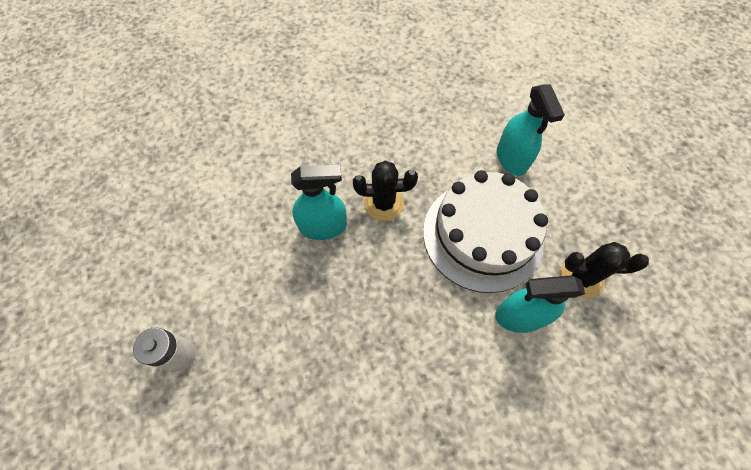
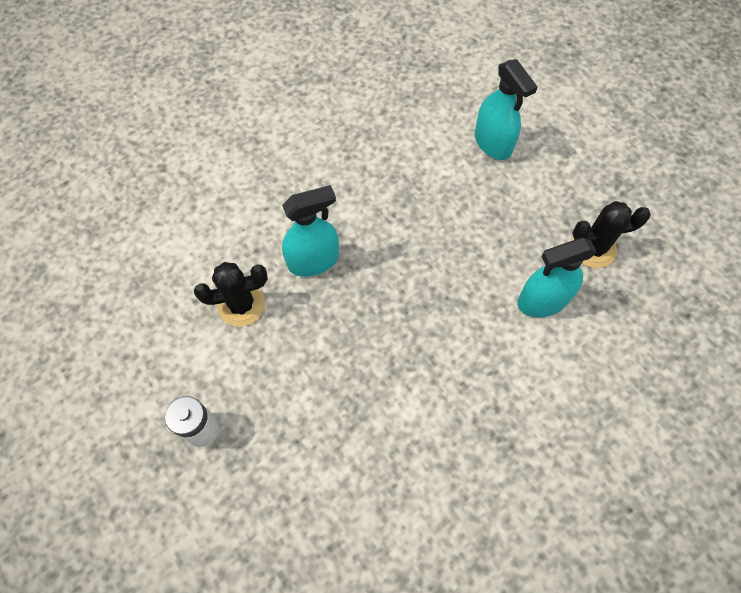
camera: 15 degrees left, 0 degrees up
black cactus [353,161,418,221] -> black cactus moved to [194,262,268,327]
white cake [423,170,548,293] -> none

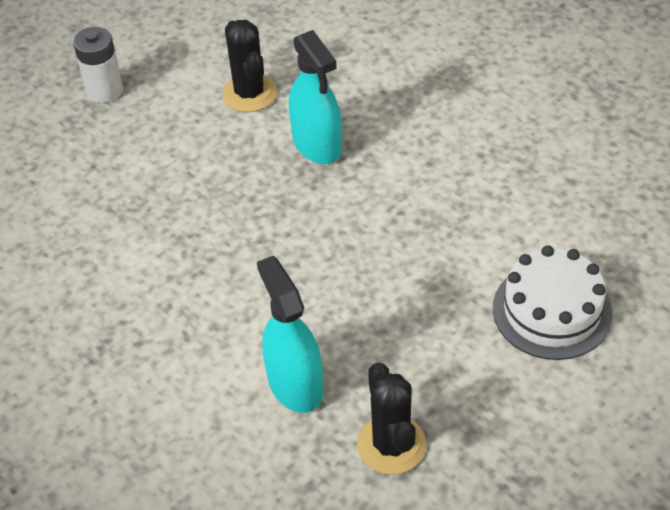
camera: 85 degrees right, 15 degrees down
turquoise spray bottle [475,59,538,160] -> white cake [493,245,612,360]

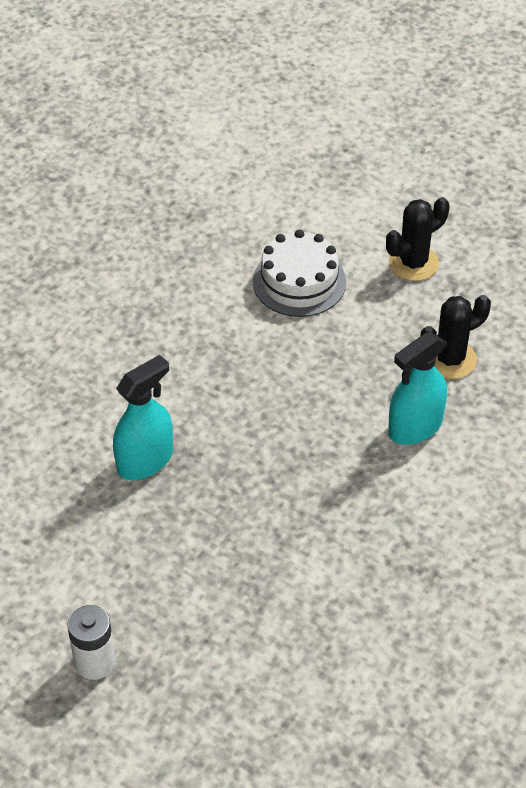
camera: 105 degrees left, 0 degrees up
black cactus [222,20,277,112] -> black cactus moved to [386,197,450,281]

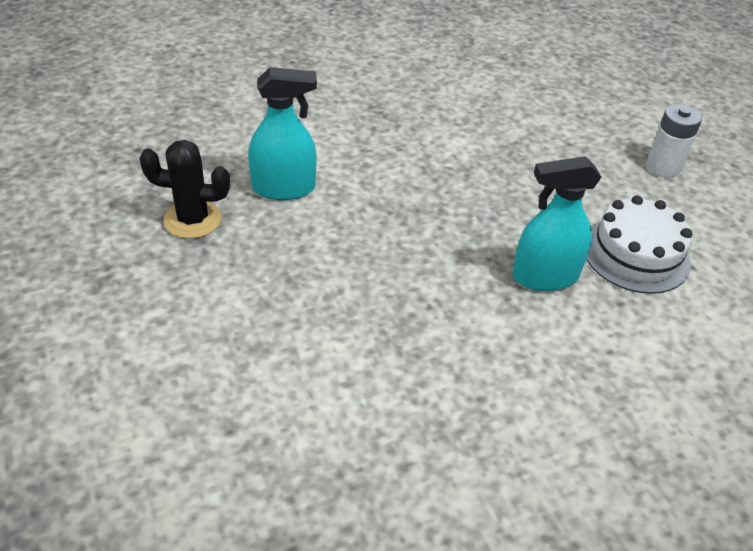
camera: 150 degrees left, 5 degrees down
white cake [253,229,346,317] -> white cake moved to [586,195,692,294]
black cactus [386,197,450,281] -> none

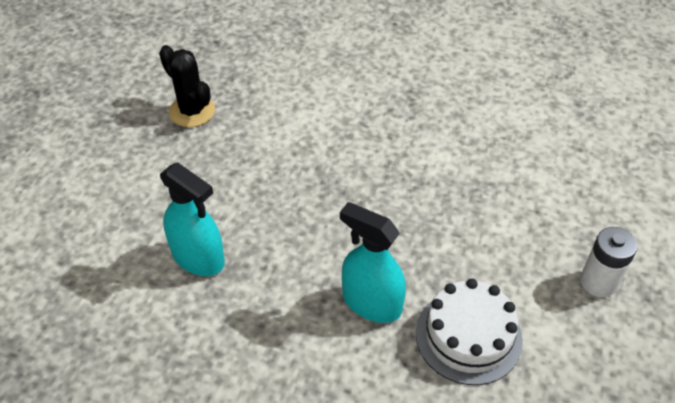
camera: 45 degrees right, 5 degrees up
turquoise spray bottle [248,67,317,200] -> turquoise spray bottle moved to [160,162,225,276]

